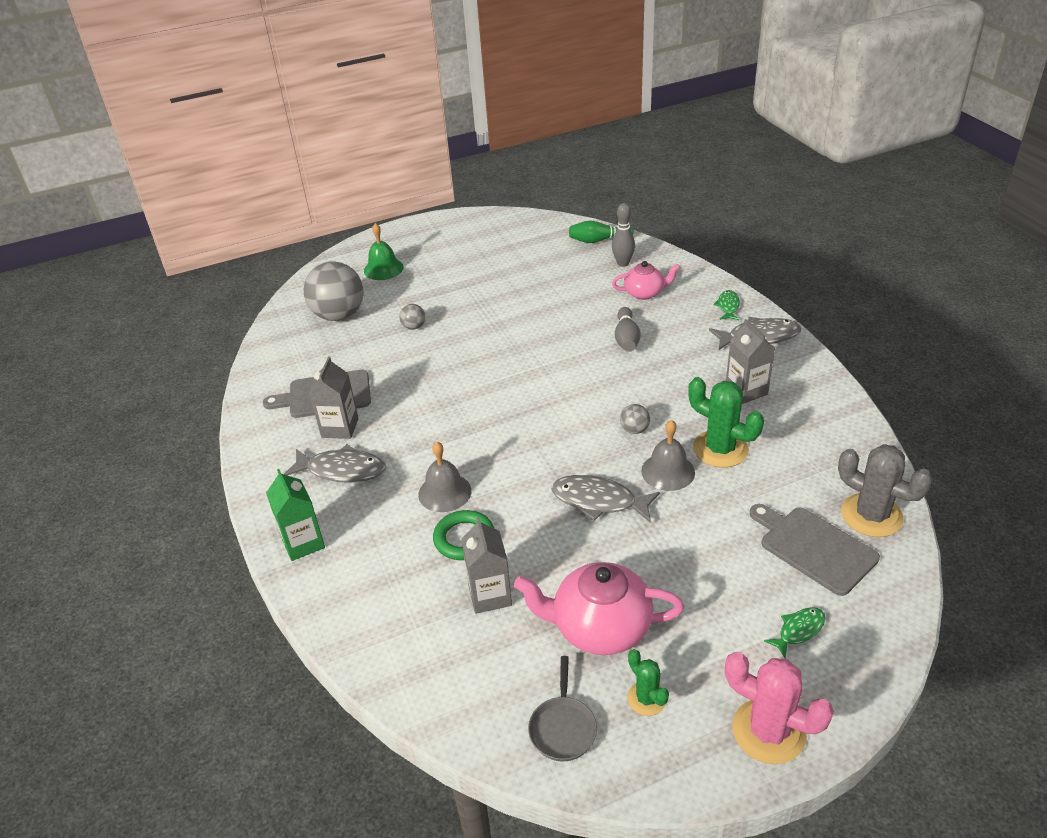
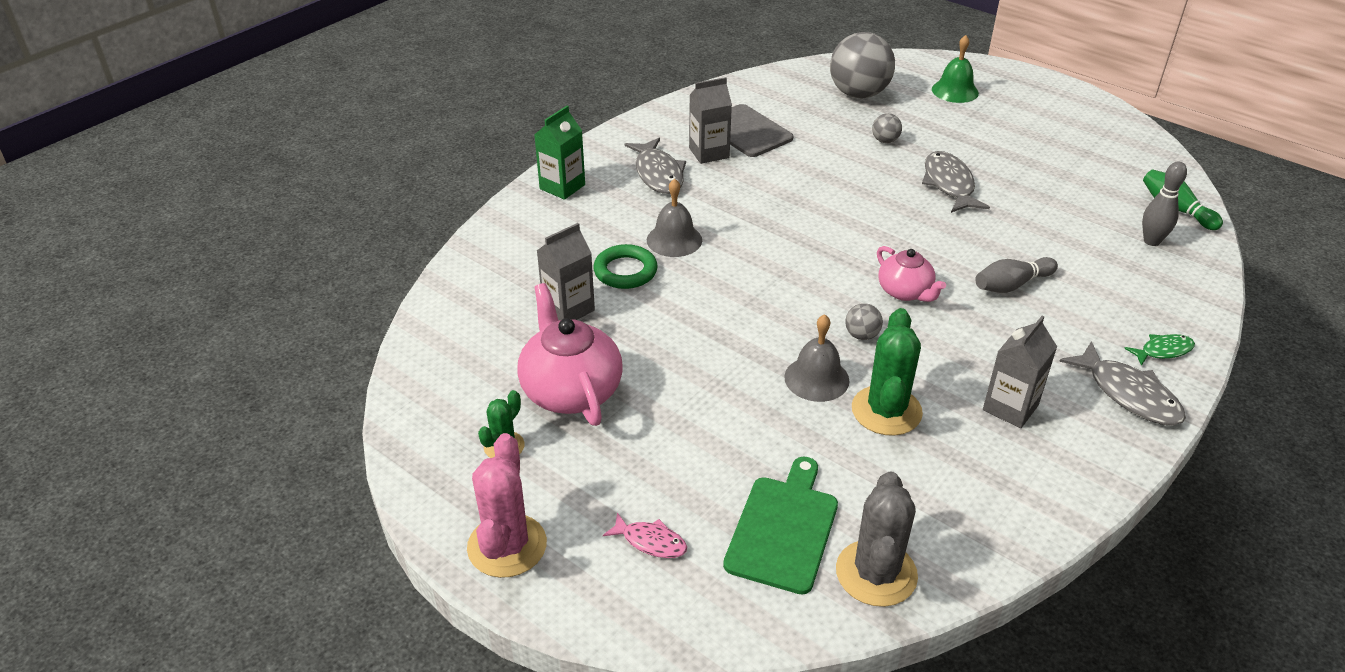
camera: 60 degrees right, 0 degrees up
grey pan [528,656,597,761] -> none
grey fish [552,475,660,523] -> grey fish moved to [922,151,990,213]
pink teapot [612,261,680,300] -> pink teapot moved to [877,246,946,302]
grey cutting board [750,504,880,596] -> green cutting board [723,457,838,595]
green fish [764,607,825,658] -> pink fish [603,512,687,558]

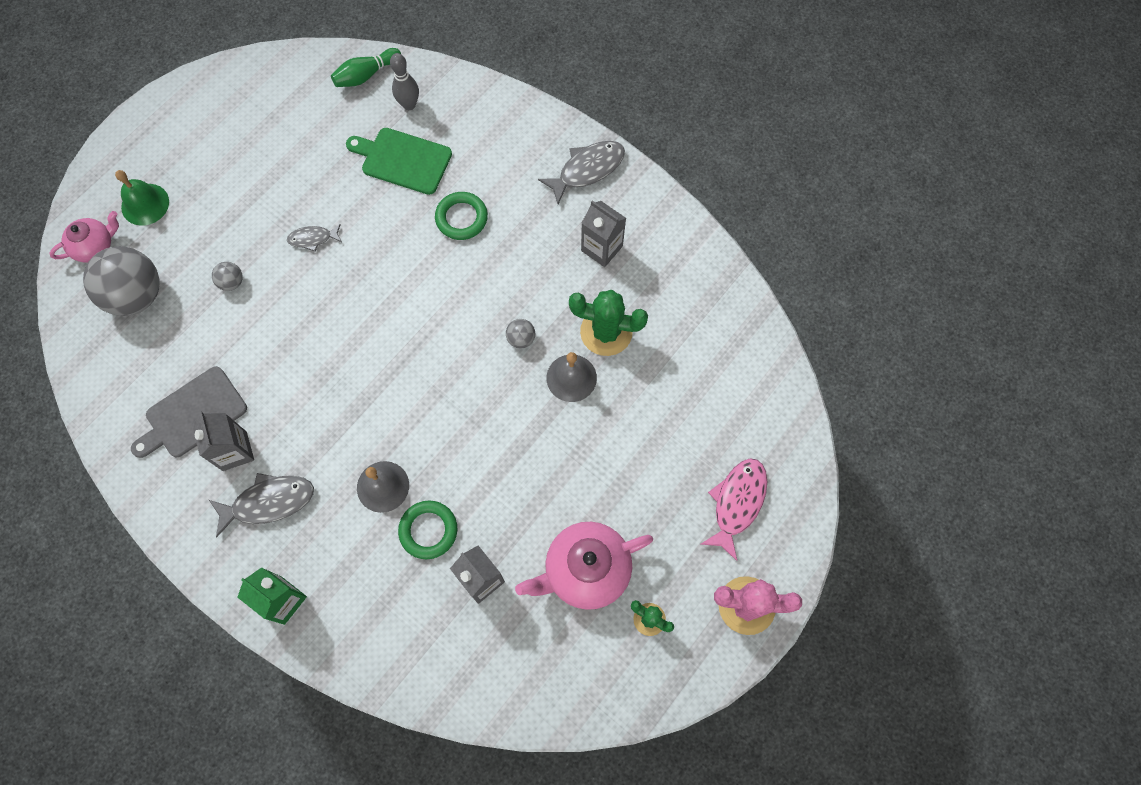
camera: 90 degrees left, 30 degrees up
pink fish [603,512,687,558] -> pink fish [700,459,767,561], size x1.73
green cutting board [723,457,838,595] -> green cutting board moved to [346,128,452,195]
grey cactus [836,471,918,607] -> none
pink teapot [877,246,946,302] -> pink teapot moved to [49,211,119,262]
grey fish [922,151,990,213] -> grey fish [287,224,342,252], size x0.58
grey bowling pin [975,257,1058,293] -> green ring [435,192,488,240]
green fish [1124,334,1195,366] -> none

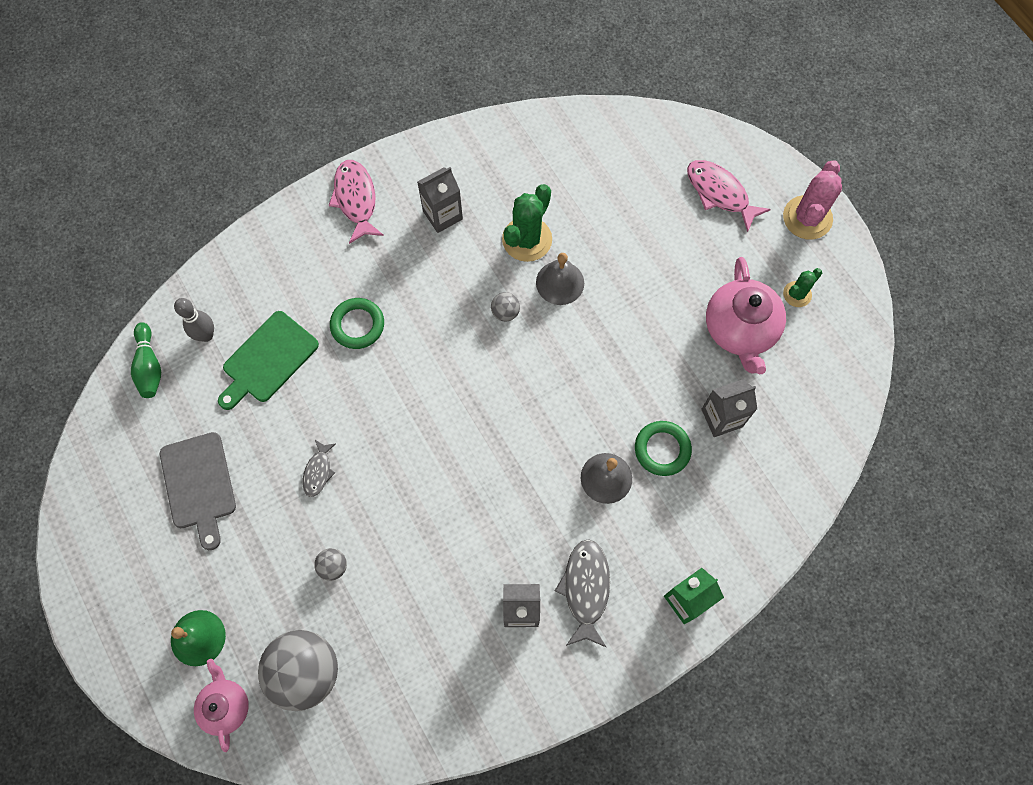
camera: 70 degrees left, 0 degrees up
grey cutting board [131,366,247,458] -> grey cutting board moved to [160,432,236,550]
grey fish [538,141,625,204] -> pink fish [329,160,384,244]

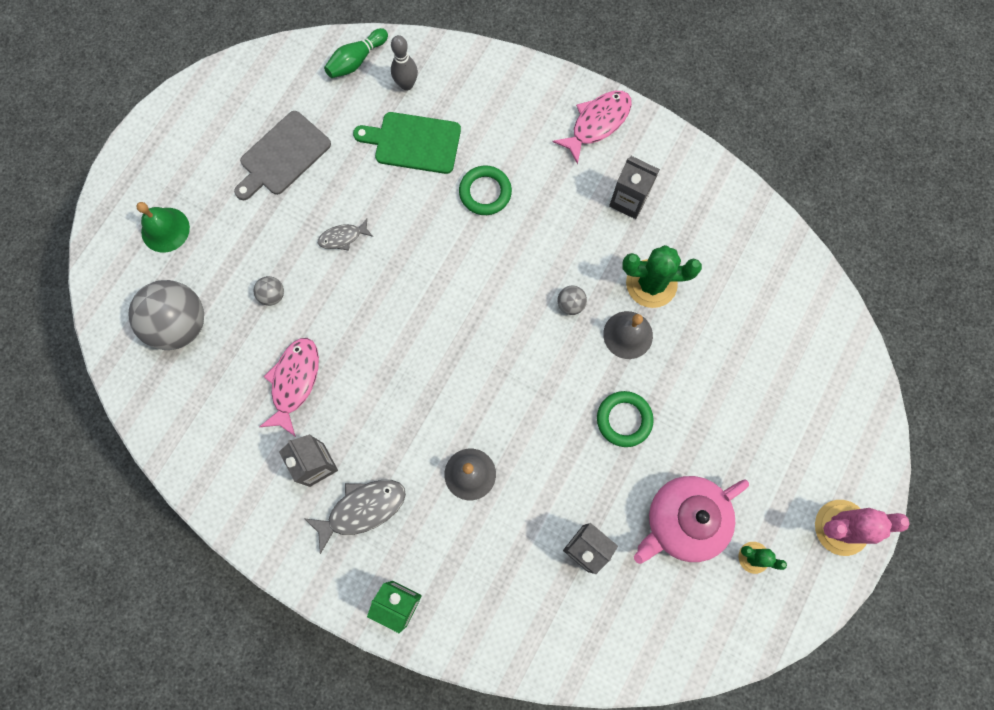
camera: 60 degrees right, 5 degrees up
pink teapot [194,659,249,752] -> none
green ring [635,421,692,476] -> green ring moved to [597,391,654,447]
pink fish [687,160,771,233] -> pink fish moved to [259,338,319,437]

